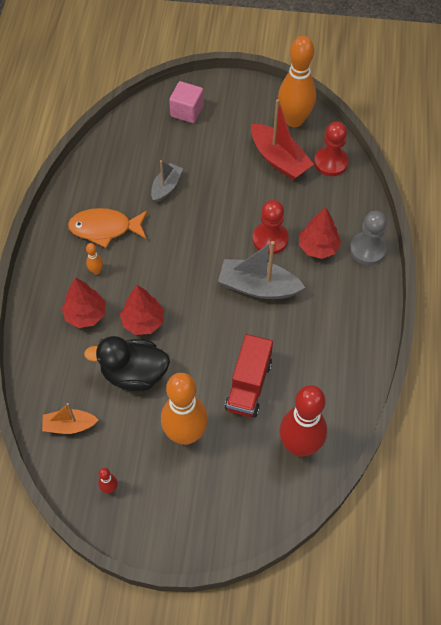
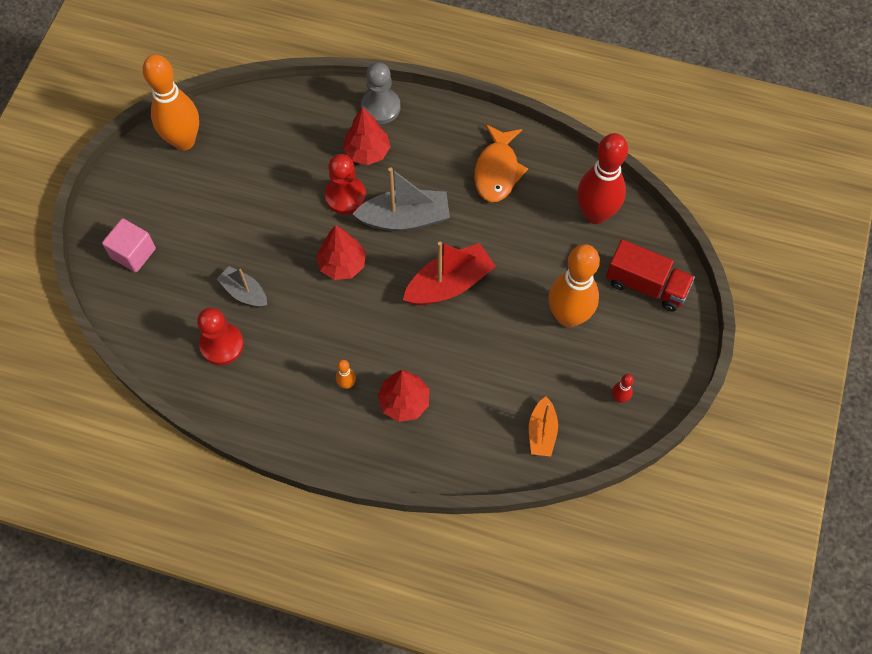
camera: 80 degrees left, 5 degrees up
orange fish [68,208,148,248] -> orange fish moved to [474,124,528,202]
black duck [84,336,170,391] -> none
red tree [120,285,164,335] -> red tree moved to [316,225,366,280]
grey boat [218,241,305,299] -> grey boat turned 120 degrees counterclockwise [353,168,450,231]
red truck [225,334,273,418] -> red truck moved to [606,239,695,312]
red boat [251,99,314,180] -> red boat moved to [403,242,496,305]
red pawn [314,122,349,176] -> red pawn moved to [197,307,244,365]

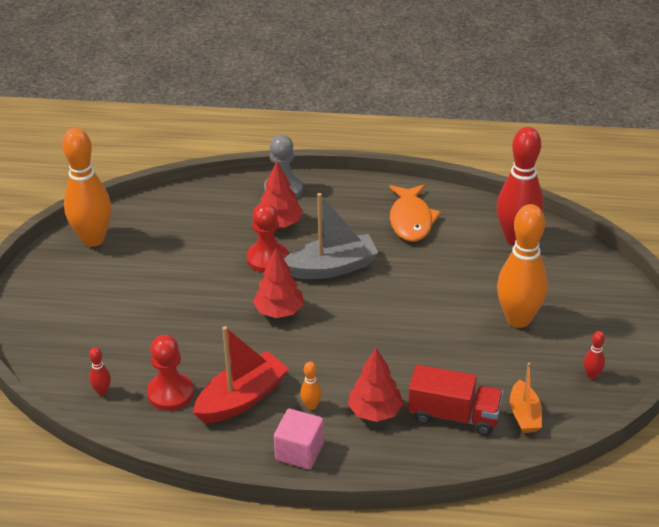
camera: 10 degrees left, 25 degrees down
pink cube [102,218,156,272] -> pink cube moved to [274,409,324,469]
grey boat [217,266,267,307] -> none
red boat [403,242,496,305] -> red boat moved to [193,326,289,423]
red truck [606,239,695,312] -> red truck moved to [408,365,503,436]
none -> red bowling pin [89,347,111,396]

